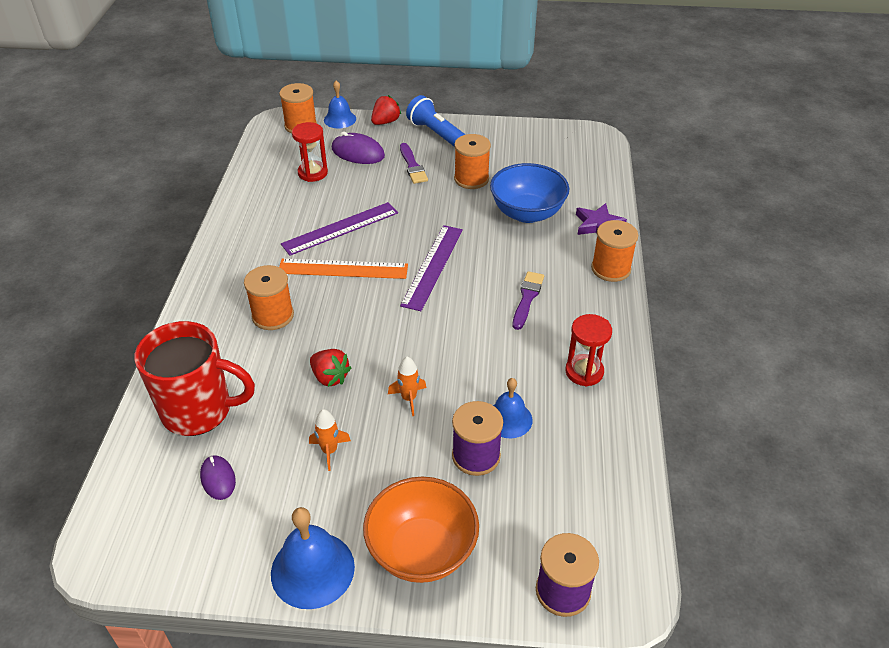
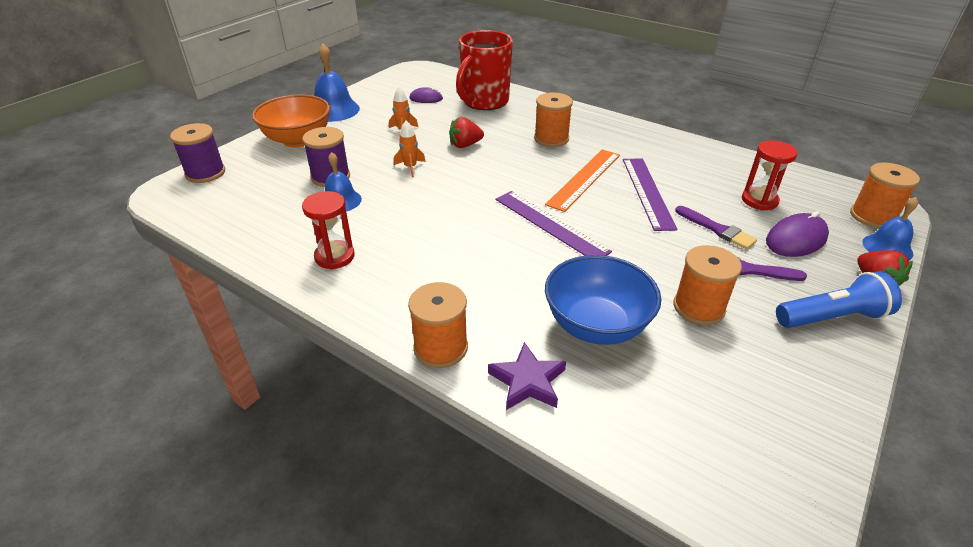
camera: 120 degrees right, 5 degrees down
purple brush [513,271,544,330] -> purple brush moved to [675,206,757,249]

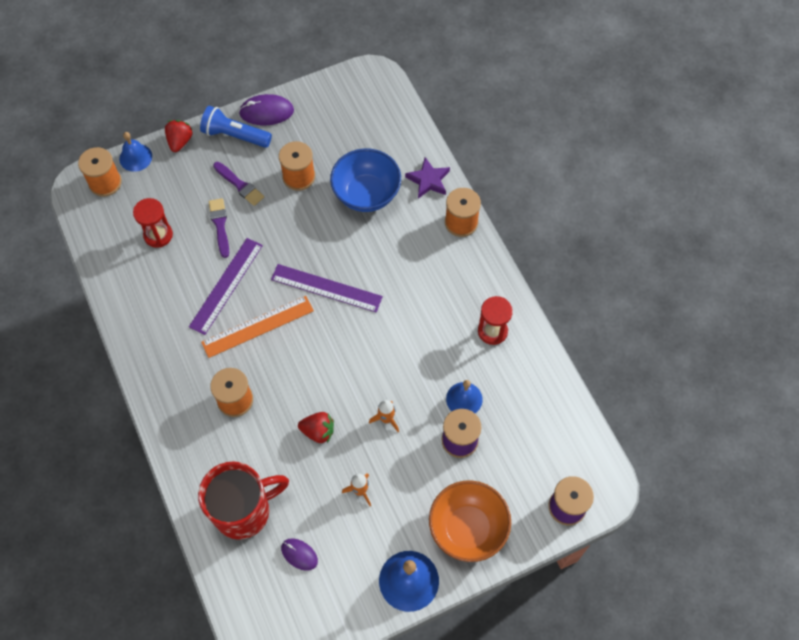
camera: 150 degrees left, 25 degrees up
purple ruler [495,191,612,256] -> purple ruler turned 60 degrees counterclockwise [271,264,383,313]
purple mouse [766,211,829,257] -> purple mouse moved to [239,94,294,125]

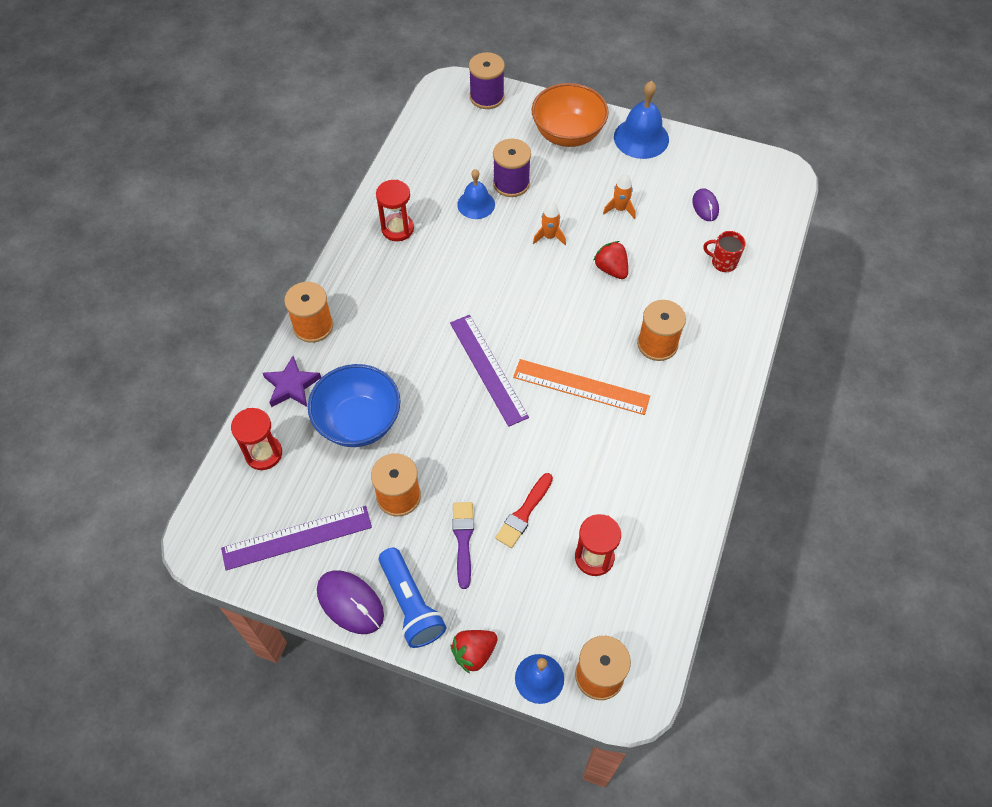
camera: 135 degrees left, 5 degrees down
purple ruler [189,238,263,335] -> purple ruler moved to [221,506,372,570]
red mug [198,461,289,540] -> red mug [703,231,746,272], size x0.44
purple brush [209,198,229,258] -> red brush [495,473,553,548]
none -> red hourglass [231,408,282,470]

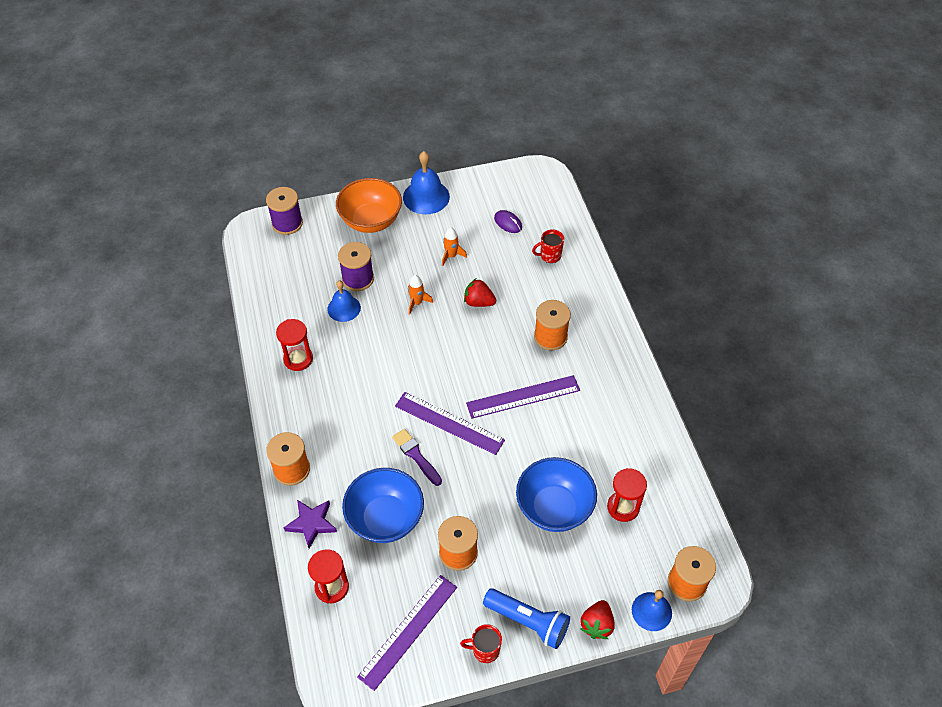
camera: 35 degrees left, 5 degrees down
purple mouse [317,570,384,634] -> red mug [460,624,502,663]
purple brush [452,502,474,589] -> purple brush moved to [392,429,442,486]
red brush [495,473,553,548] -> blue bowl [516,457,597,532]
orange ruler [513,359,650,415] -> purple ruler [466,375,580,419]

